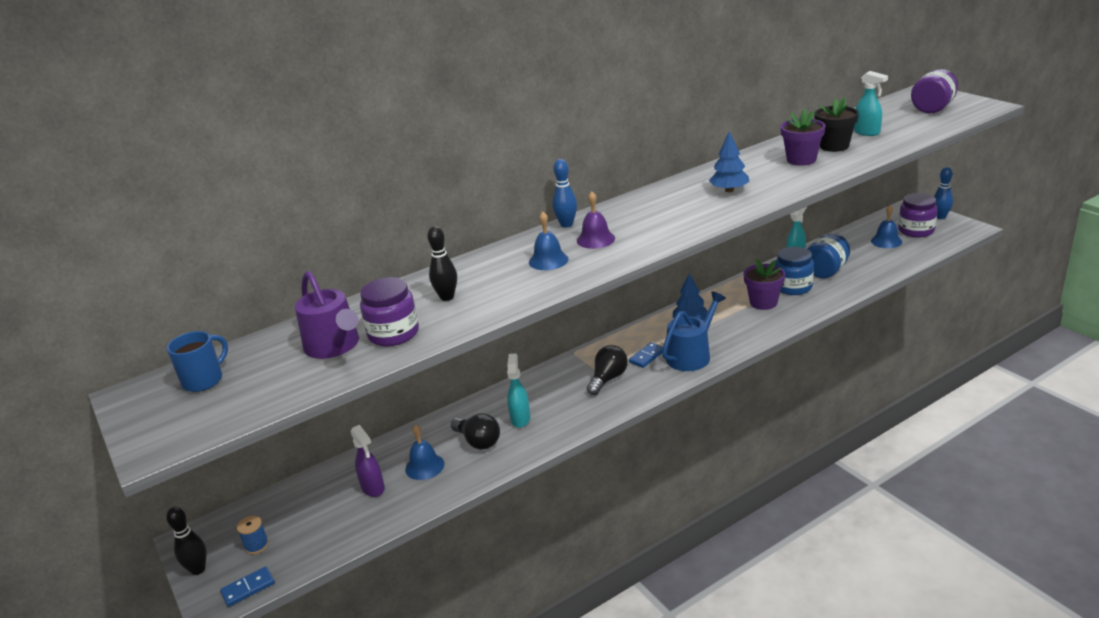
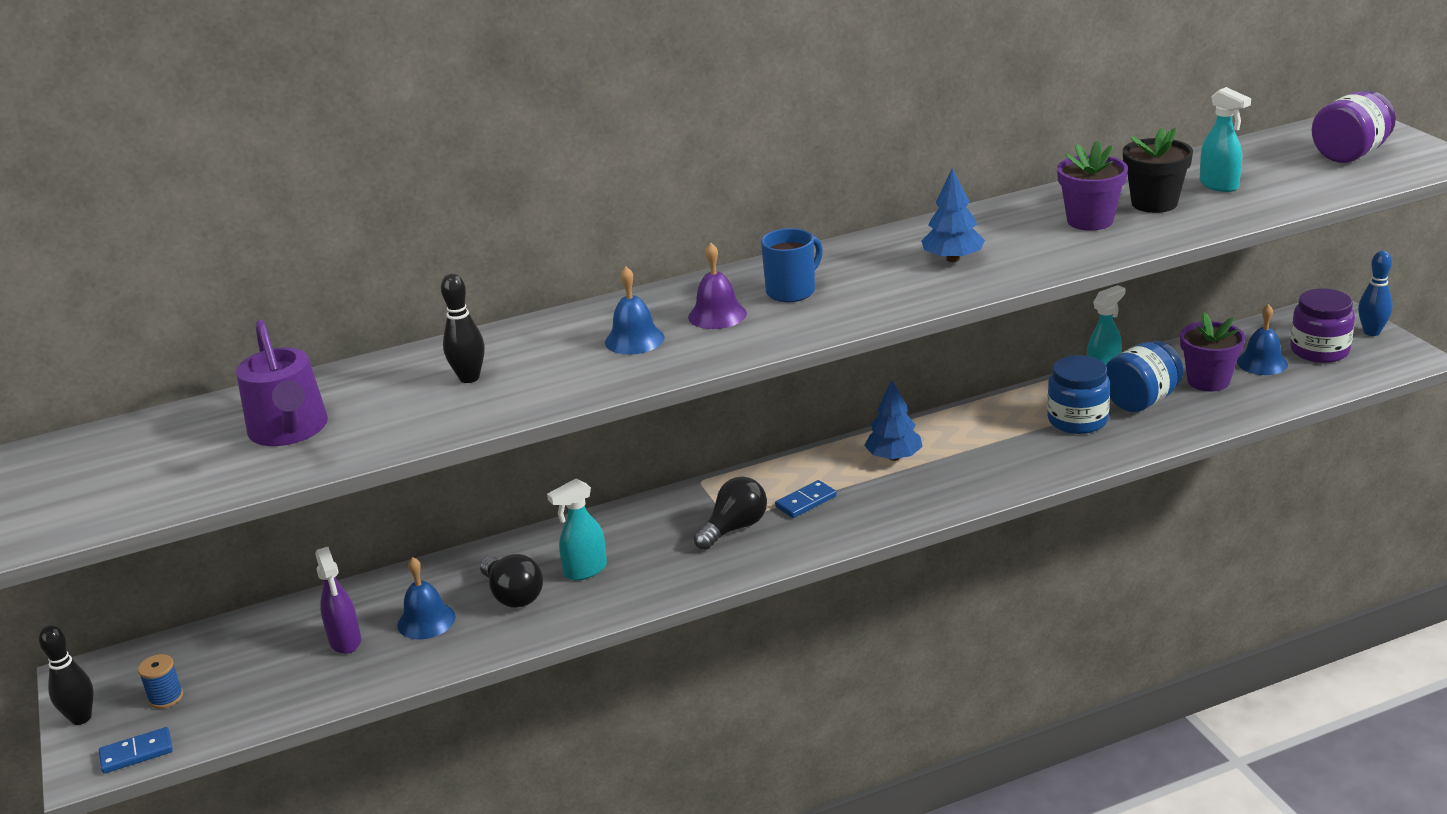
camera: 10 degrees right, 0 degrees up
blue mug [166,331,228,392] -> blue mug moved to [761,228,823,302]
purple jar [360,277,419,347] -> none
turquoise spray bottle [507,353,530,428] -> turquoise spray bottle turned 135 degrees counterclockwise [547,479,607,580]
blue bowling pin [552,159,577,227] -> none
blue watering can [662,291,726,371] -> none
purple flower pot [743,258,785,310] -> purple flower pot moved to [1180,312,1245,392]

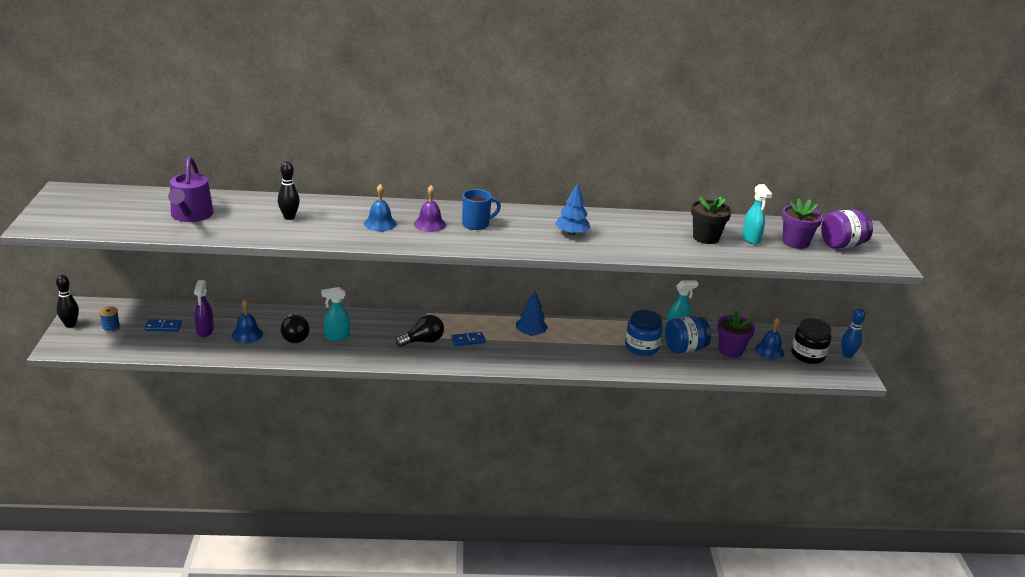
camera: 15 degrees right, 0 degrees up
blue domino [99,727,173,774] -> blue domino moved to [145,319,182,332]
purple flower pot [1057,140,1128,231] -> purple flower pot moved to [782,198,823,249]
purple jar [1290,289,1355,363] -> black jar [791,318,831,364]

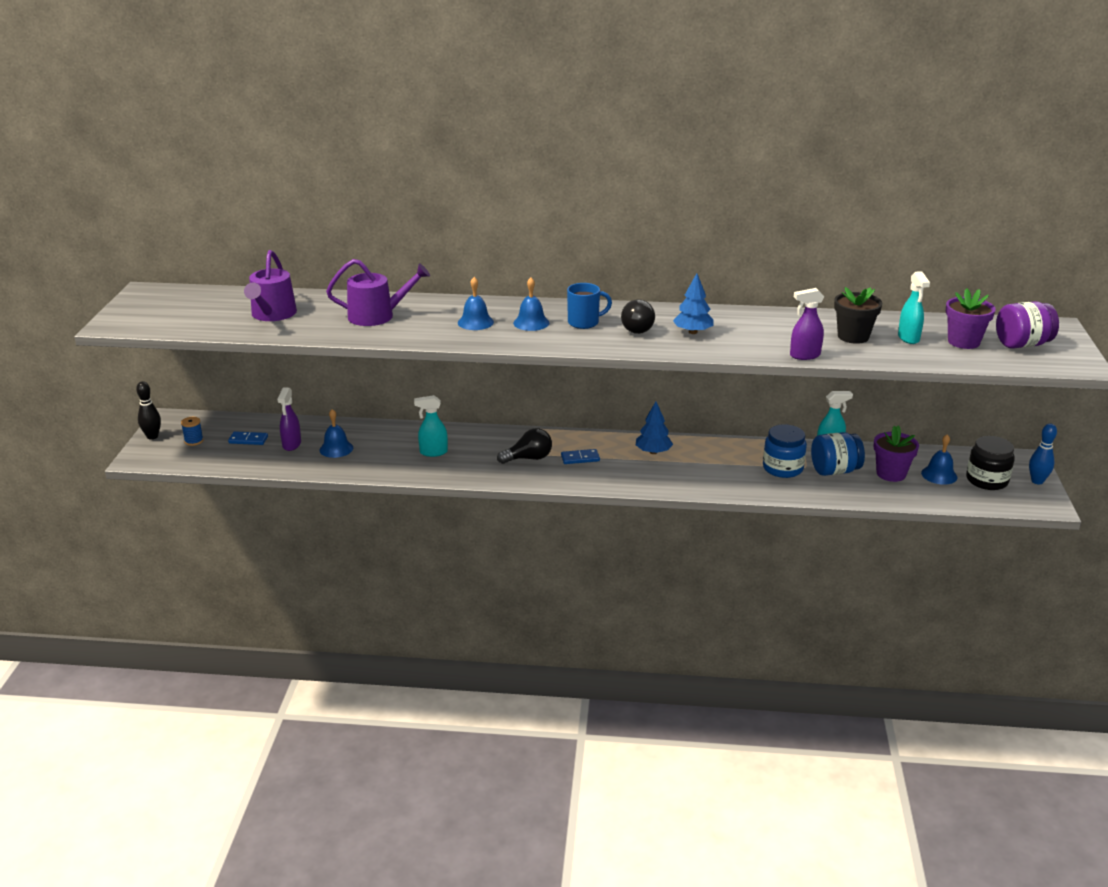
camera: 10 degrees right, 0 degrees up
black bowling pin [278,161,300,220] -> purple watering can [326,259,430,326]
black light bulb [281,314,310,343] -> black light bulb moved to [621,299,655,334]
purple bell [414,185,446,232] -> blue bell [513,278,549,331]
none -> purple spray bottle [790,288,824,360]

